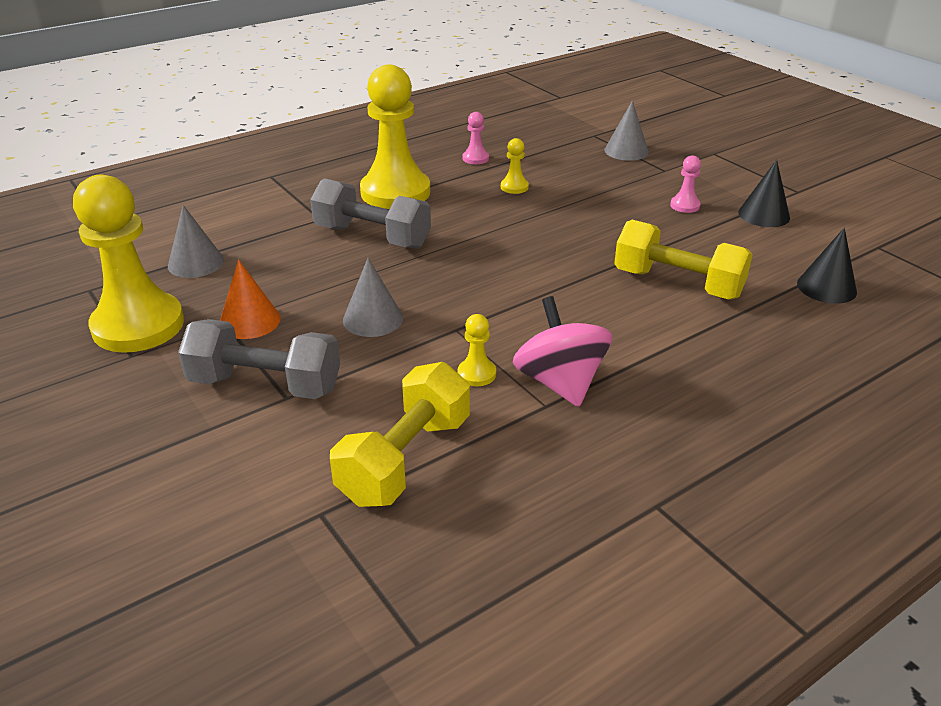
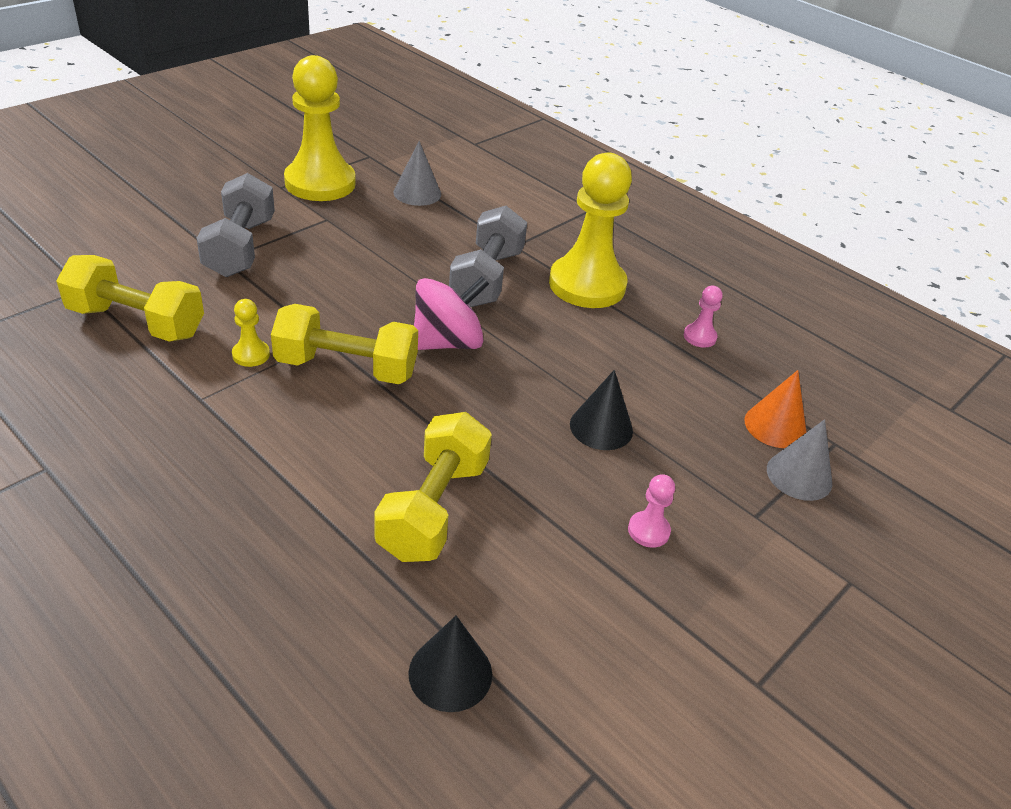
camera: 75 degrees right, 5 degrees up
orange cone [220,259,280,339] -> orange cone moved to [744,370,806,448]
grey cone [343,258,403,337] -> none
yellow pawn [501,138,529,194] -> none
pink spinning top [513,296,612,407] -> pink spinning top moved to [414,276,489,350]
black cone [738,160,790,227] -> black cone moved to [570,370,633,450]
none -> yellow dumbbell [271,304,418,384]

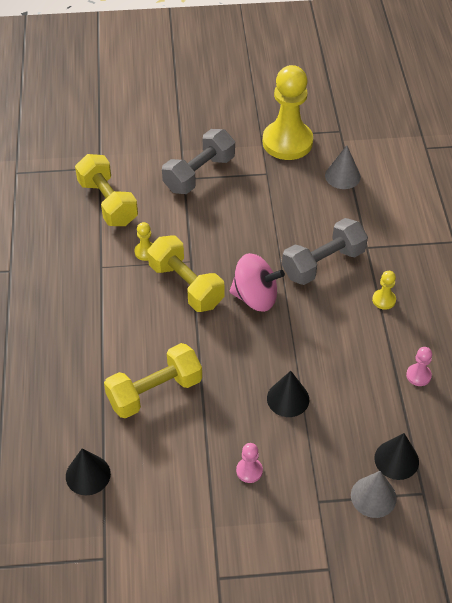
camera: 45 degrees right, 10 degrees up
yellow pawn [549,153,632,308] -> yellow pawn [372,271,396,310], size x0.41
orange cone [744,370,806,448] -> black cone [374,433,419,480]

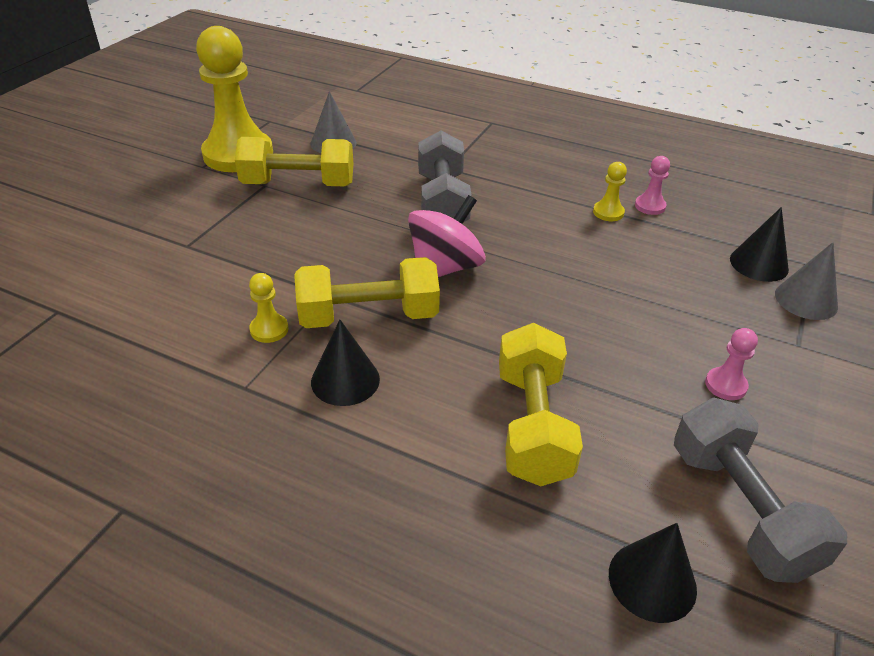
camera: 60 degrees left, 10 degrees down
yellow dumbbell [75,154,138,226] -> yellow dumbbell moved to [235,137,353,186]
grey dumbbell [162,129,235,194] -> grey dumbbell moved to [674,397,847,583]
black cone [267,371,309,417] -> black cone moved to [311,320,380,406]
yellow pawn [372,271,396,310] -> yellow pawn moved to [593,162,627,221]

